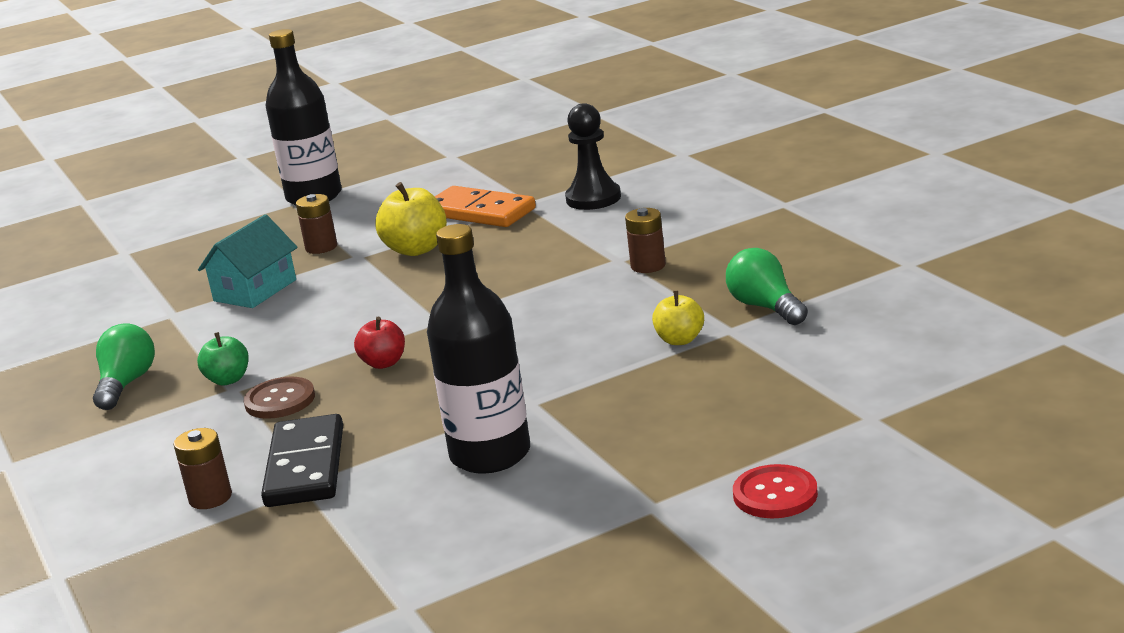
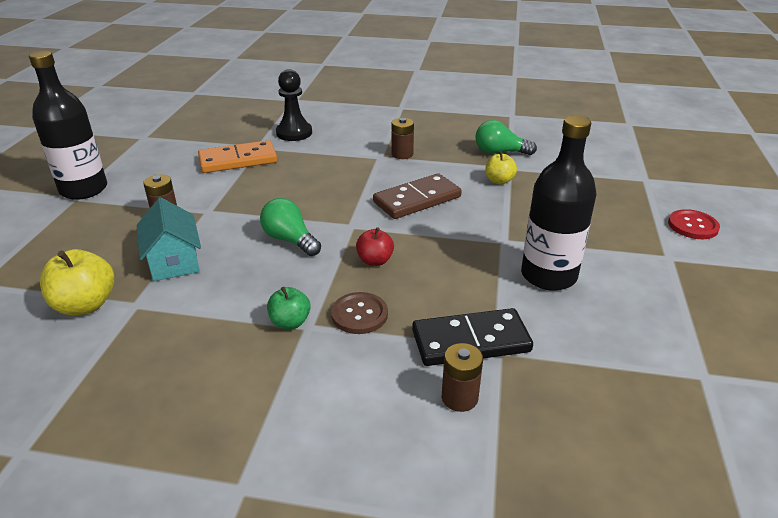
camera: 55 degrees left, 10 degrees up
green light bulb [93,323,155,410] -> green light bulb moved to [260,198,321,256]
black domino [261,414,343,507] -> black domino turned 45 degrees counterclockwise [412,308,533,366]
yellow apple [375,182,447,256] -> yellow apple moved to [40,249,114,315]
none -> brown domino [373,173,462,219]

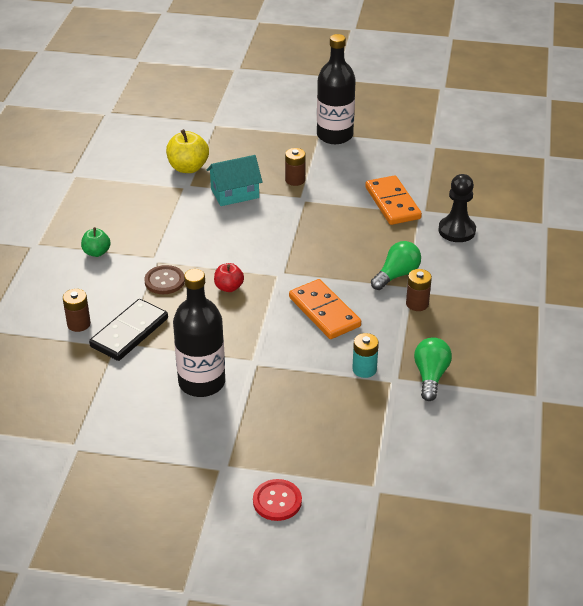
camera: 90 degrees right, 5 degrees up
green light bulb [260,198,321,256] -> green light bulb moved to [371,241,421,290]
green apple [267,287,311,329] -> green apple moved to [81,227,111,257]
brown domino [373,173,462,219] -> orange domino [289,279,361,339]
black domino [412,308,533,366] -> black domino turned 45 degrees clockwise [89,299,168,361]
yellow apple [485,151,517,185] -> turquoise battery [352,333,379,378]

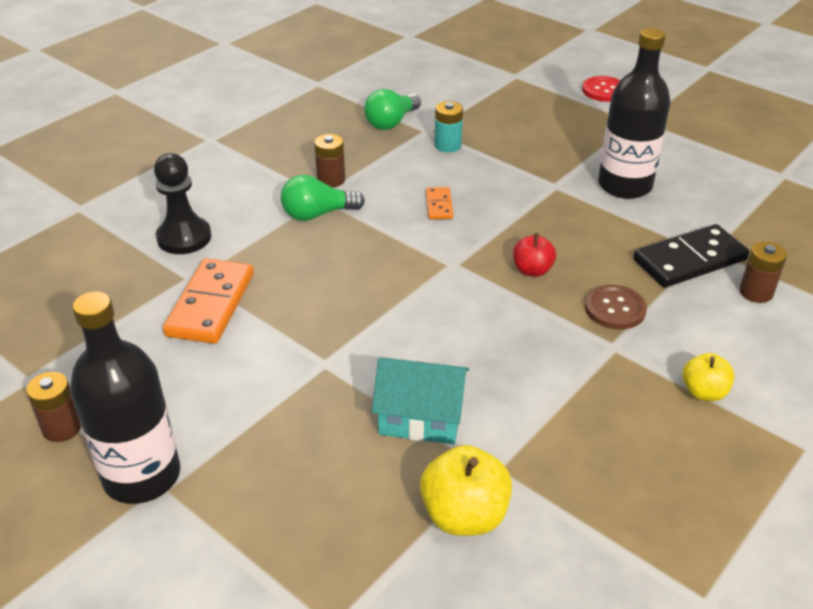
camera: 150 degrees left, 0 degrees up
green apple [81,227,111,257] -> yellow apple [682,353,735,401]
brown battery [285,148,306,186] -> brown battery moved to [26,372,81,442]
orange domino [289,279,361,339] -> orange domino [426,187,453,219], size x0.50

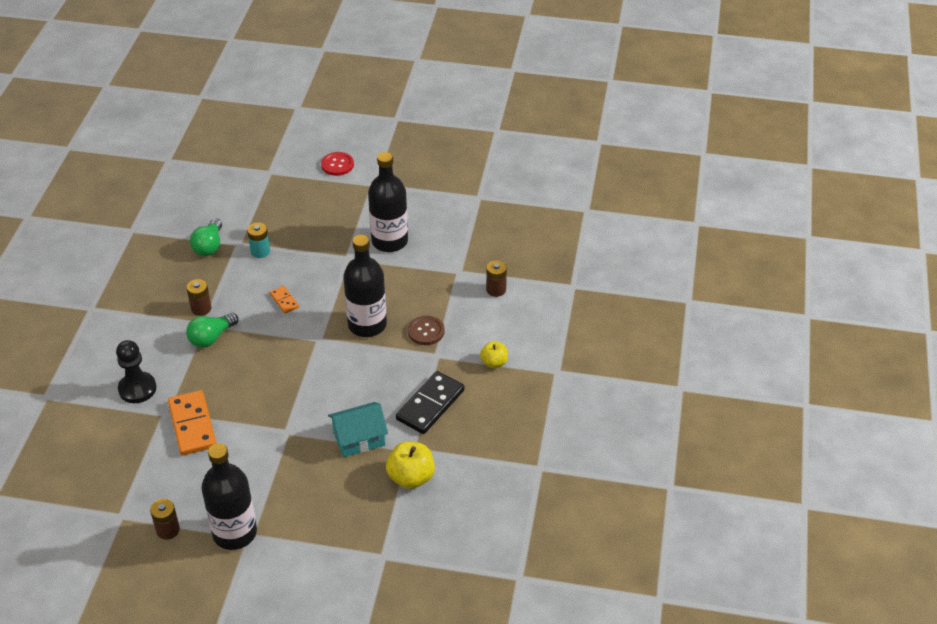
camera: 30 degrees left, 5 degrees up
red apple [513,233,556,277] -> black bottle [343,235,387,337]
black domino [633,224,749,287] -> black domino moved to [396,371,465,434]

